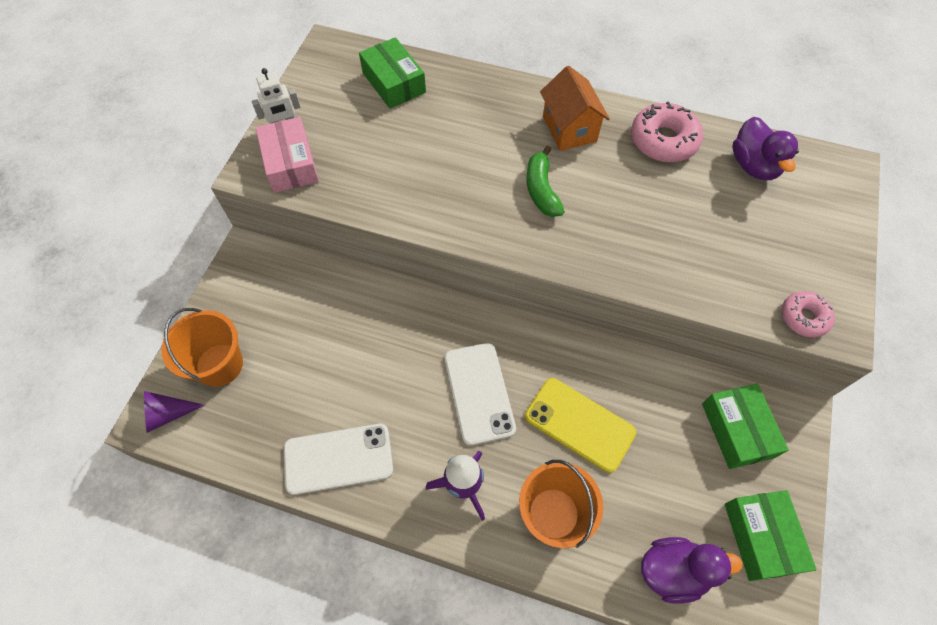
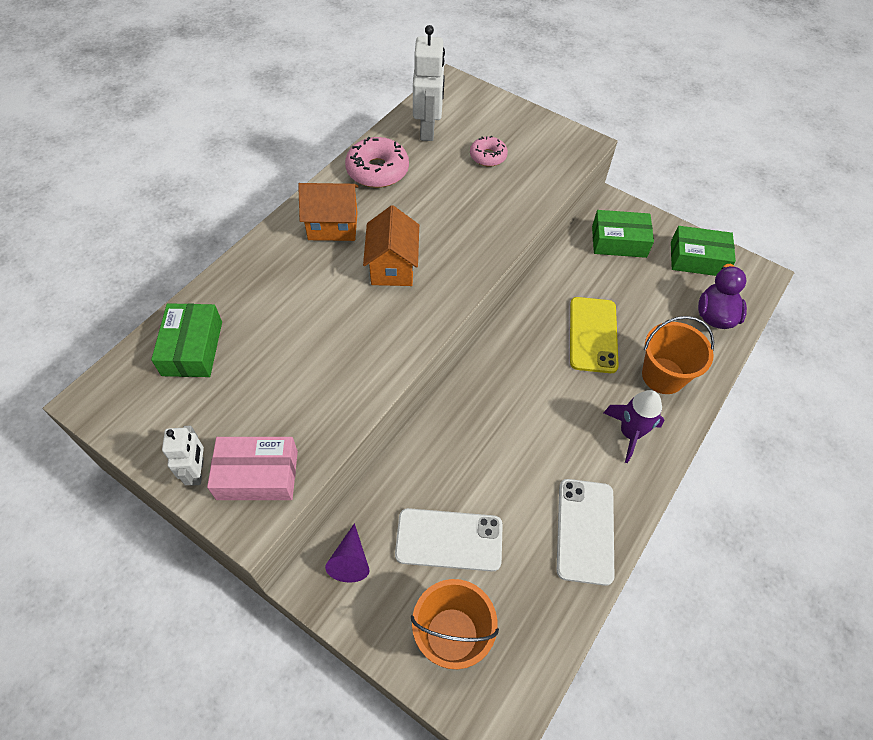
camera: 75 degrees left, 5 degrees down
purple cone [144,391,205,433] -> purple cone moved to [325,523,369,583]
green box [359,37,426,109] -> green box turned 75 degrees counterclockwise [151,303,222,377]
white phone [445,343,516,446] -> white phone moved to [395,508,503,572]
yellow phone [525,378,636,473] -> yellow phone turned 45 degrees counterclockwise [570,297,619,373]
green banana [526,146,565,217] -> orange house [363,205,419,286]
purple duck [732,117,799,180] -> white robot [413,25,445,141]
pink donut [781,291,835,338] -> pink donut moved to [470,136,508,167]

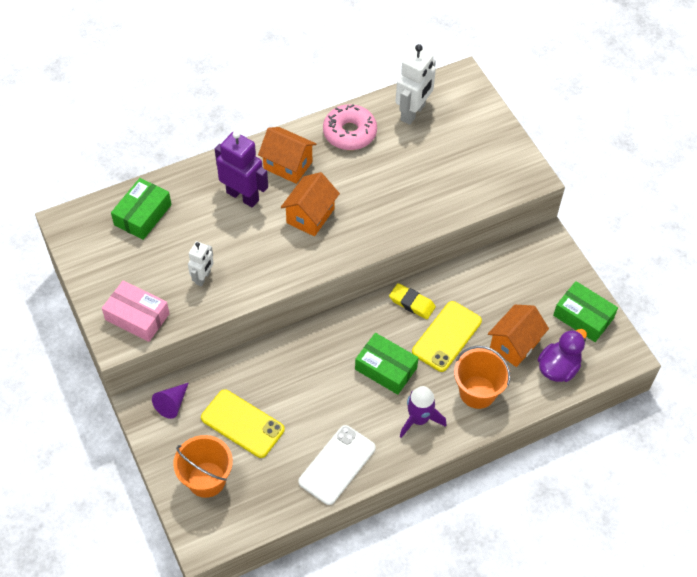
camera: 30 degrees right, 0 degrees up
white robot [162,426,204,486] -> white robot moved to [188,241,214,286]
white phone [395,508,503,572] -> yellow phone [201,389,285,458]
pink donut [470,136,508,167] -> none
green box [592,210,654,258] -> green box moved to [355,333,418,395]
none -> purple robot [215,131,268,208]
none -> yellow eraser [389,283,436,319]
none -> orange house [488,305,549,367]

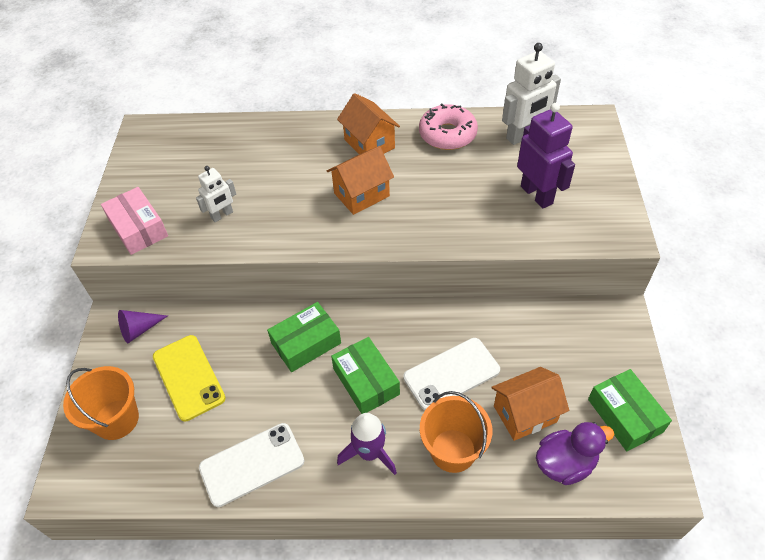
camera: 30 degrees right, 5 degrees down
green box [111,178,172,240] -> green box moved to [267,302,341,372]
purple robot [215,131,268,208] -> purple robot moved to [517,103,575,208]
yellow eraser [389,283,436,319] -> none
yellow phone [412,301,482,372] -> white phone [403,338,500,410]

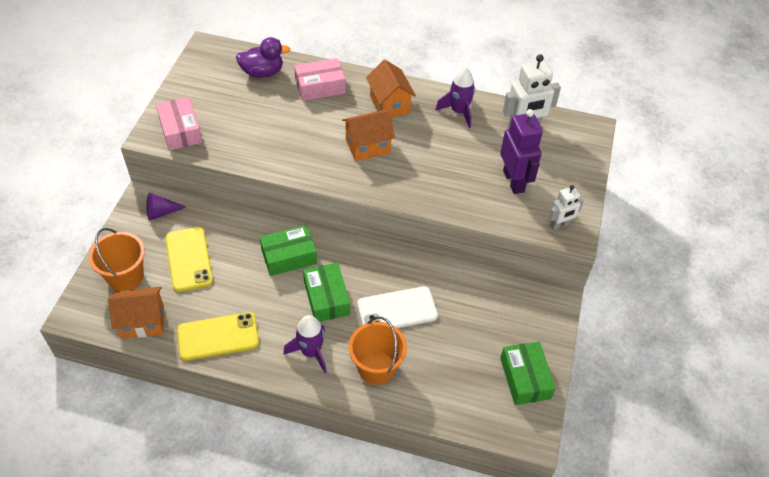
camera: 10 degrees right, 0 degrees up
white robot [196,166,236,222] -> white robot moved to [548,185,584,230]
white phone [199,423,304,507] -> yellow phone [177,312,259,361]
pink donut [419,104,478,150] -> purple rocket [435,68,475,128]
orange house [491,367,569,441] -> orange house moved to [108,287,164,339]
purple duck [536,422,614,485] -> purple duck moved to [236,37,290,78]
none -> pink box [294,58,346,101]

